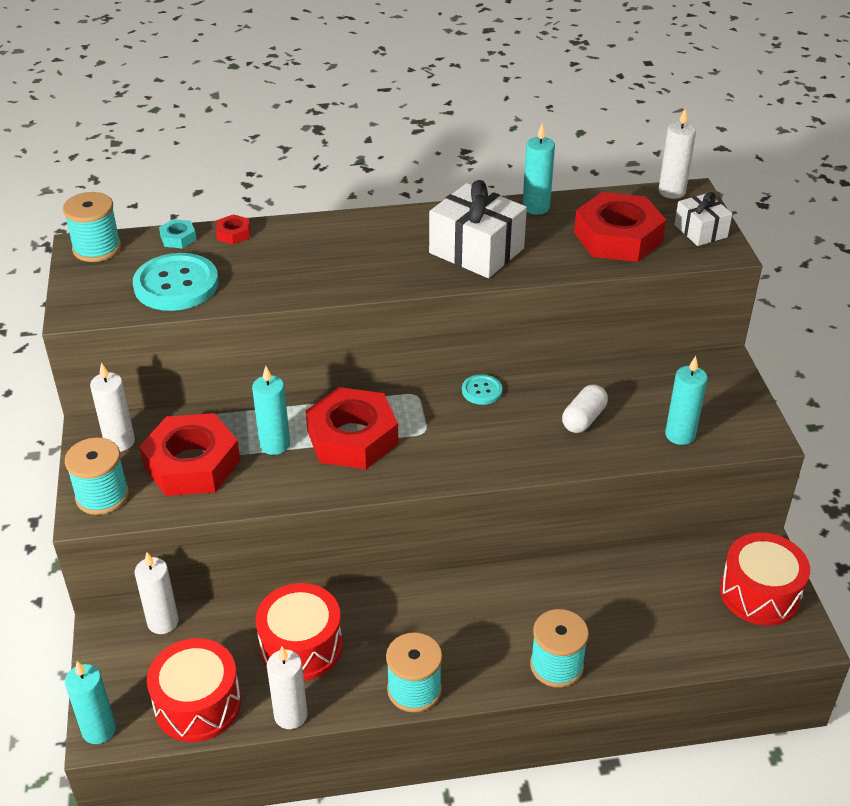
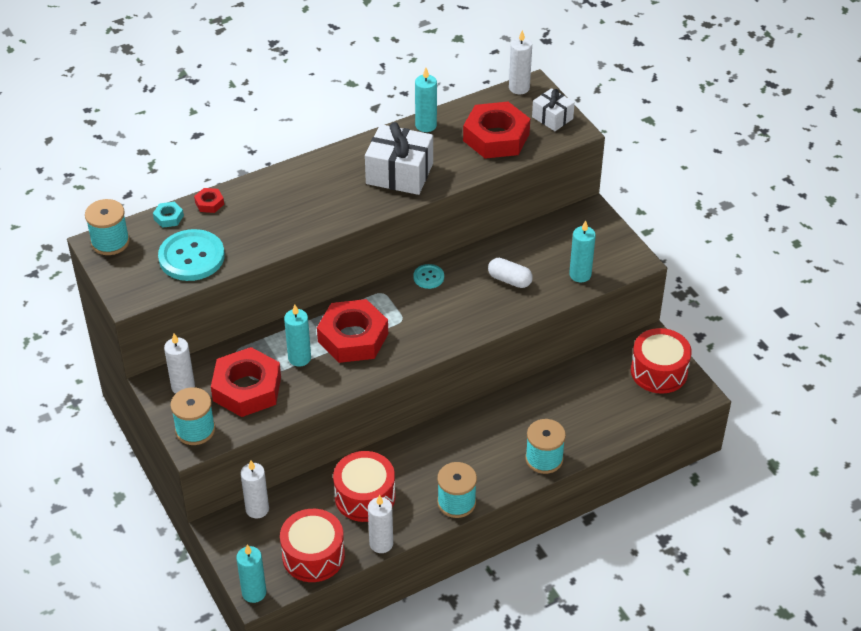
camera: 20 degrees left, 5 degrees up
white capsule [562,384,608,433] -> white capsule turned 75 degrees counterclockwise [488,258,533,288]

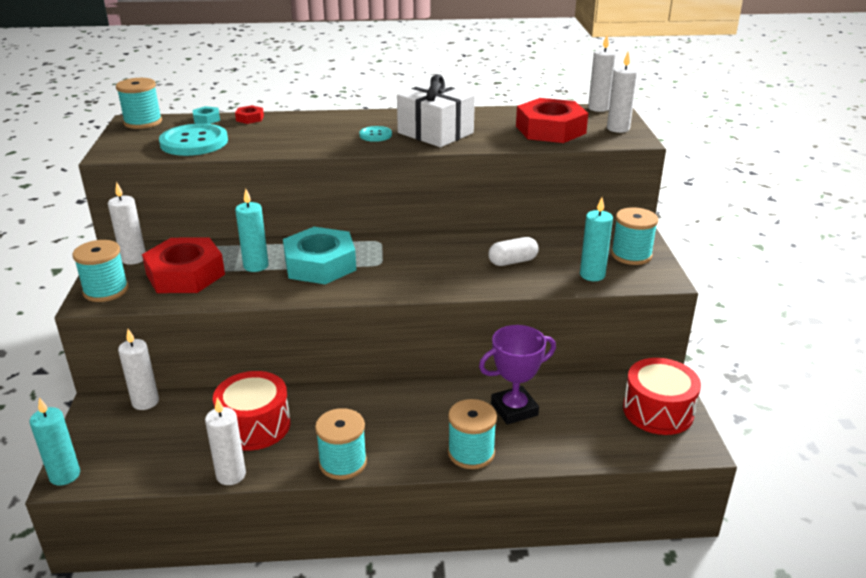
camera: 25 degrees right, 15 degrees down
red drum [280,509,345,582] -> none
red nut [317,299,388,363] -> turquoise nut [283,227,356,284]
turquoise button [413,264,444,289] -> turquoise button moved to [359,126,392,142]
turquoise candle [415,68,437,132] -> none
white capsule [488,258,533,288] -> white capsule turned 75 degrees counterclockwise [488,237,539,266]
white gift [532,88,575,131] -> white candle [607,52,638,133]
none -> purple trophy [479,325,556,425]
none -> turquoise spool [611,207,658,265]

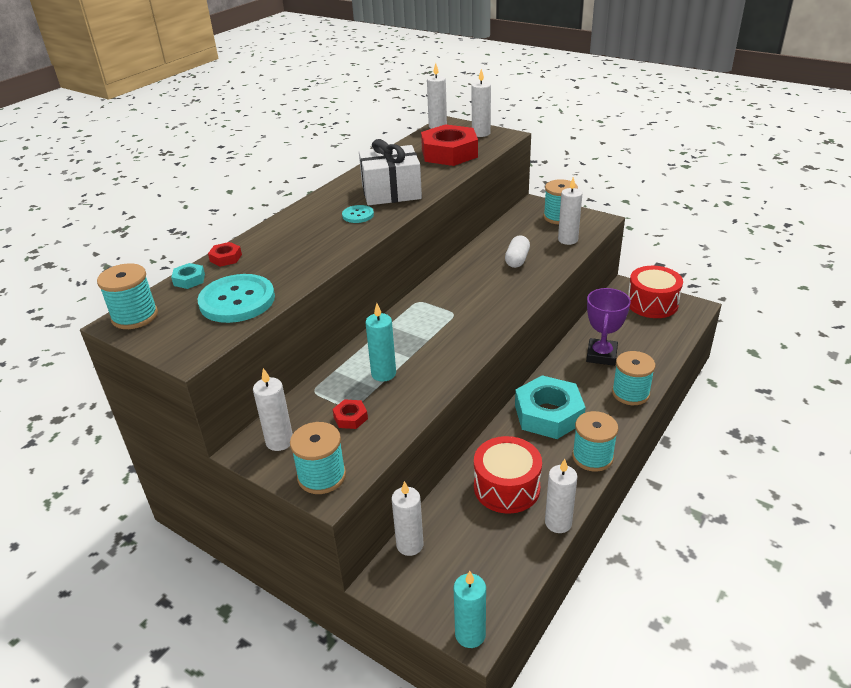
camera: 50 degrees left, 5 degrees up
red nut [142,237,225,293] -> red nut [332,399,368,429], size x0.42
turquoise nut [283,227,356,284] -> turquoise nut moved to [515,375,586,439]
turquoise candle [580,197,613,281] -> white candle [558,177,582,245]

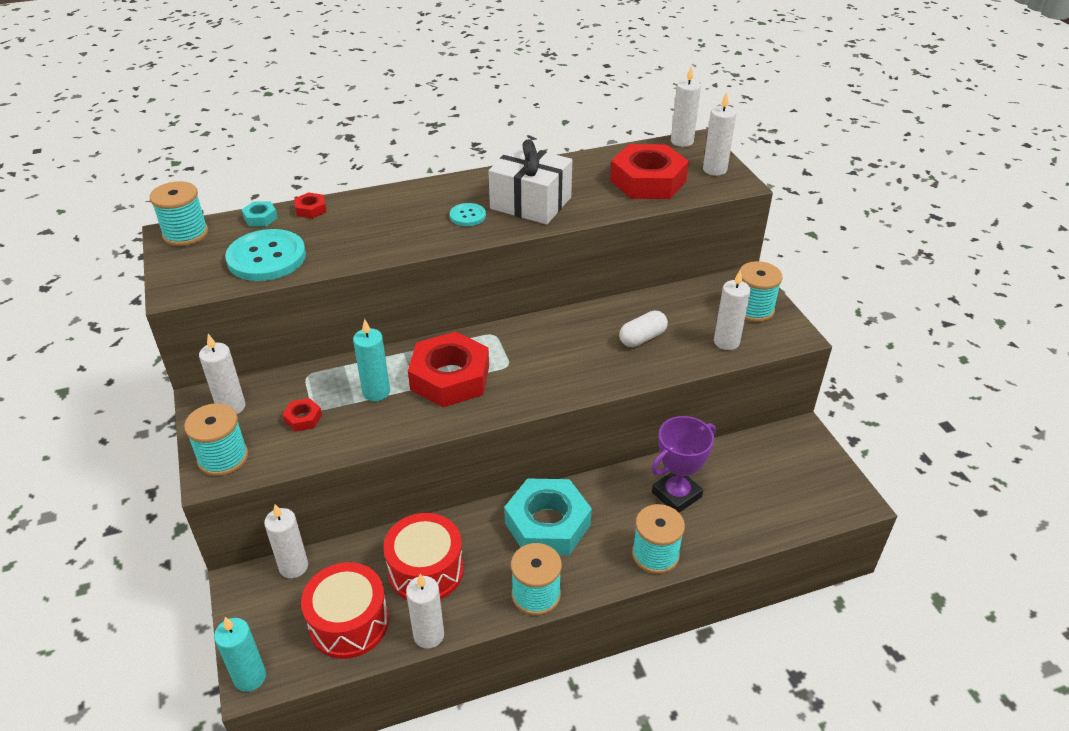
camera: 35 degrees right, 5 degrees up
red drum [628,266,683,318] -> red drum moved to [301,562,389,659]
none -> red nut [408,331,489,407]

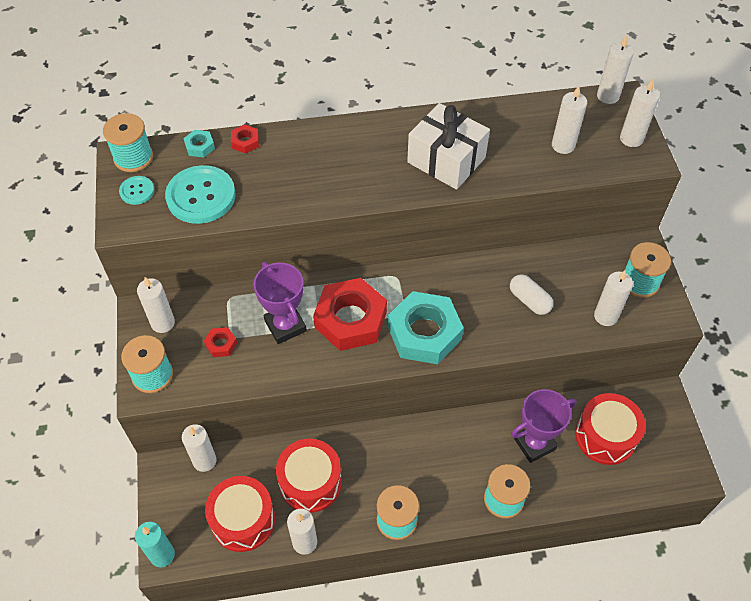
camera: 10 degrees right, 15 degrees up
turquoise candle [353,319,390,401] -> purple trophy [253,262,307,344]
turquoise button [450,203,486,226] -> turquoise button moved to [119,176,154,205]
turquoise nut [504,478,592,555] -> turquoise nut moved to [388,291,464,364]
red nut [610,144,689,199] -> white candle [552,86,587,154]
white capsule [619,310,668,347] -> white capsule turned 75 degrees clockwise [510,274,553,315]
none -> red drum [575,393,646,465]

